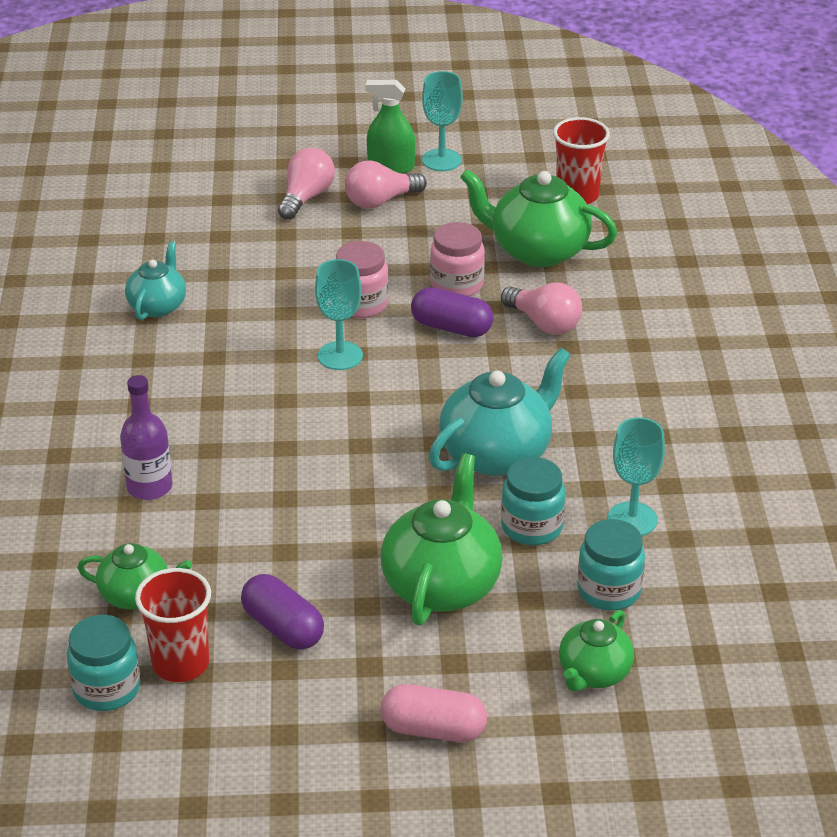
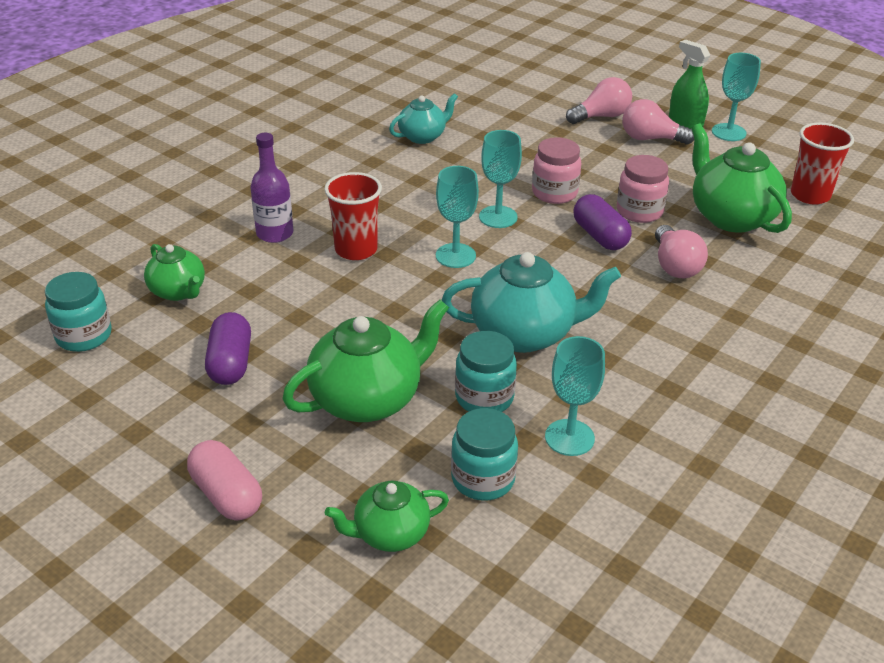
camera: 40 degrees right, 0 degrees up
red cup [135,568,211,682] -> red cup moved to [324,172,382,260]
none -> turquoise goblet [436,166,479,268]

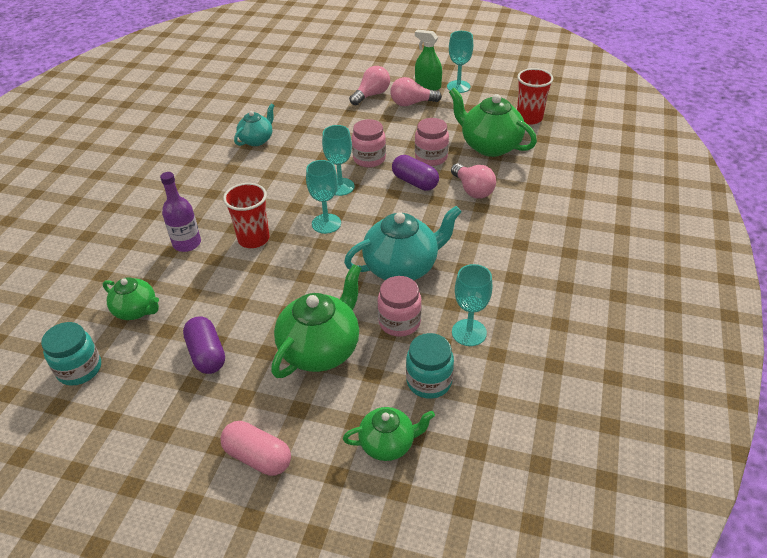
camera: 20 degrees left, 5 degrees up
green teapot [325,480,449,552] -> green teapot turned 150 degrees counterclockwise [343,407,435,461]
turquoise jar [455,331,517,412] -> pink jar [378,276,422,337]

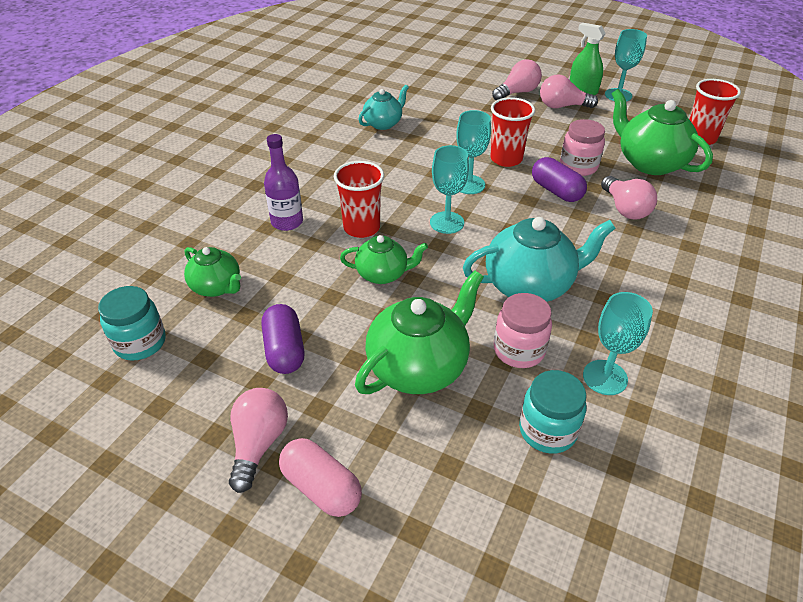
camera: 10 degrees right, 0 degrees up
green teapot [343,407,435,461] -> green teapot moved to [340,235,428,284]
pink jar [352,119,386,167] -> red cup [490,97,535,167]
none -> pink light bulb [229,388,288,493]

